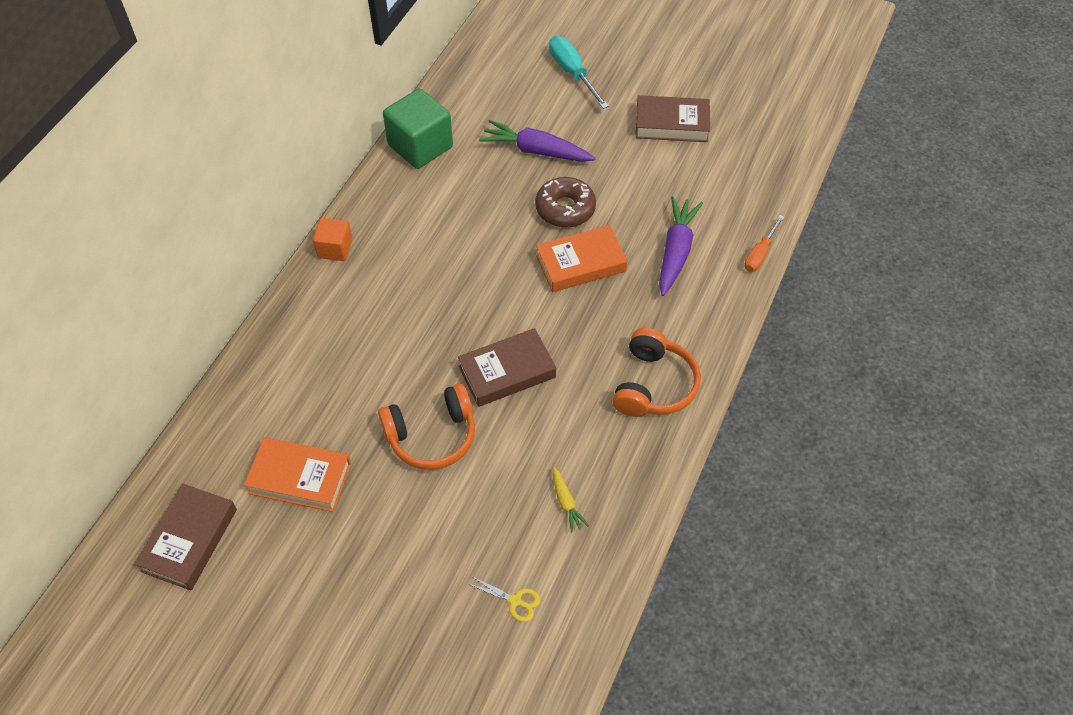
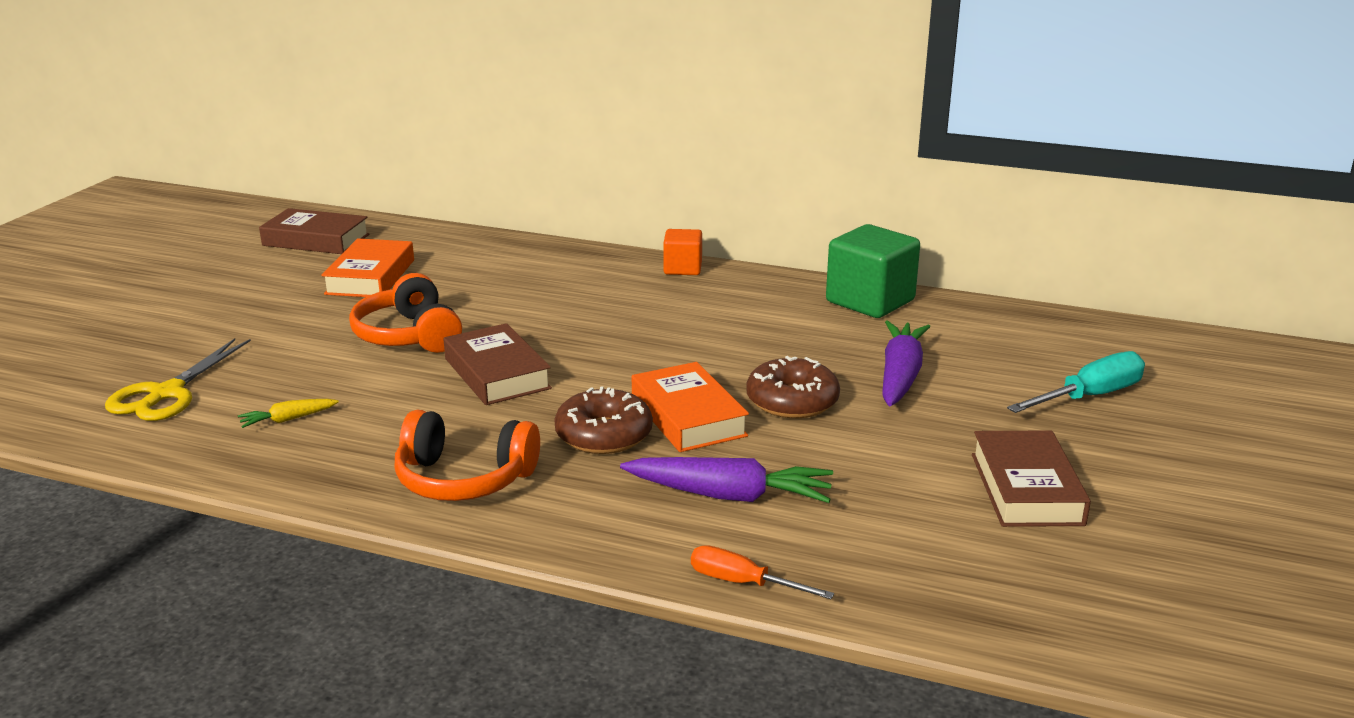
camera: 85 degrees right, 30 degrees down
yellow scissors [468,577,540,622] -> yellow scissors [105,339,251,421], size x1.96
none -> brown donut [554,386,653,454]

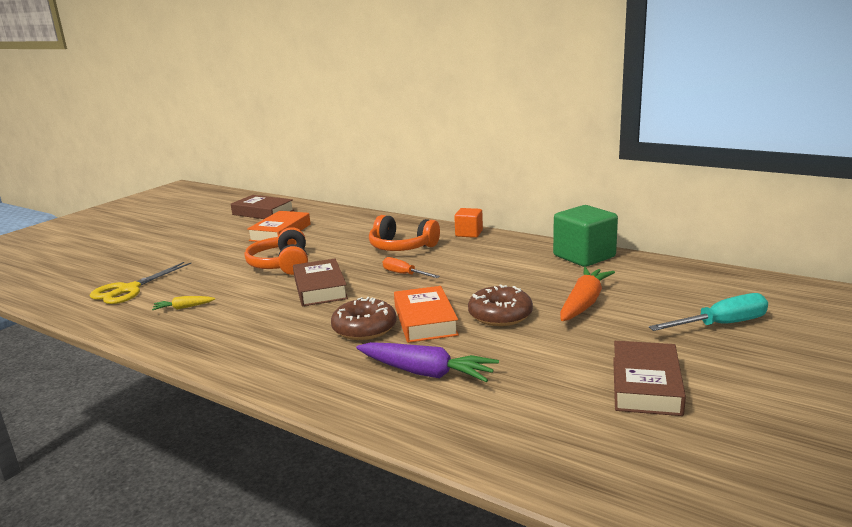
camera: 15 degrees right, 5 degrees down
orange headphones [395,410,540,501] -> orange headphones moved to [369,215,440,251]
orange screwdriver [691,545,834,599] -> orange screwdriver moved to [383,257,440,278]
purple carrot [882,320,930,406] -> orange carrot [560,267,615,321]

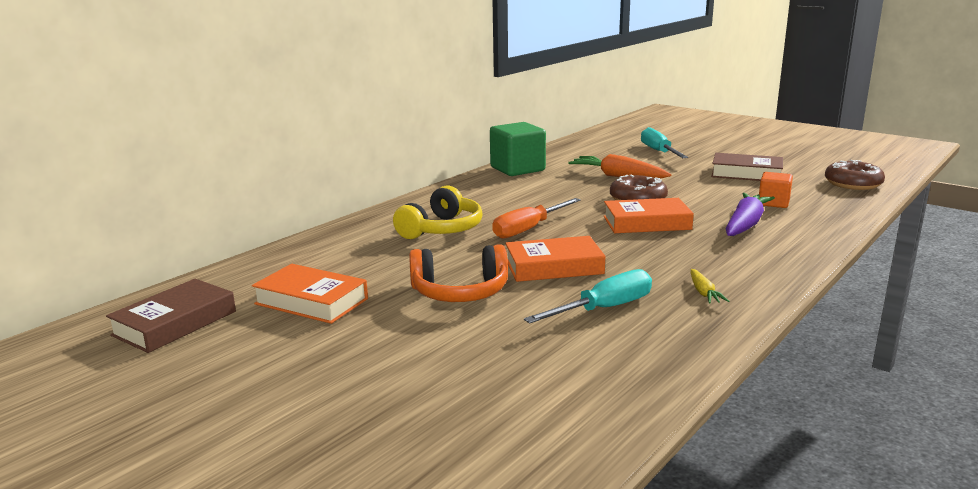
camera: 85 degrees left, 0 degrees up
yellow scissors [90,262,191,304] -> none
yellow carrot [152,296,215,310] -> yellow carrot moved to [691,269,729,303]
brown book [293,259,348,306] -> orange book [505,236,606,282]
brown donut [331,297,397,340] -> brown donut moved to [825,160,885,190]
orange headphones [369,215,440,251] -> yellow headphones [393,186,483,239]
orange screwdriver [383,257,440,278] -> orange screwdriver [492,198,581,239], size x1.52
orange cube [454,208,483,238] -> orange cube moved to [759,172,793,208]
none -> turquoise screwdriver [524,269,652,324]

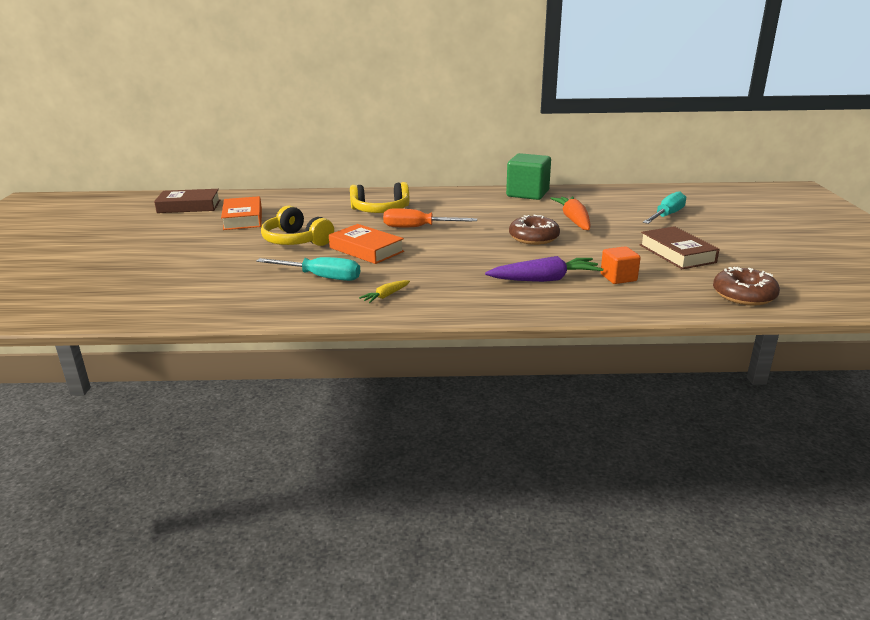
camera: 50 degrees right, 5 degrees up
orange headphones [409,244,508,302] -> yellow headphones [261,205,334,246]
orange book [604,198,694,233] -> none

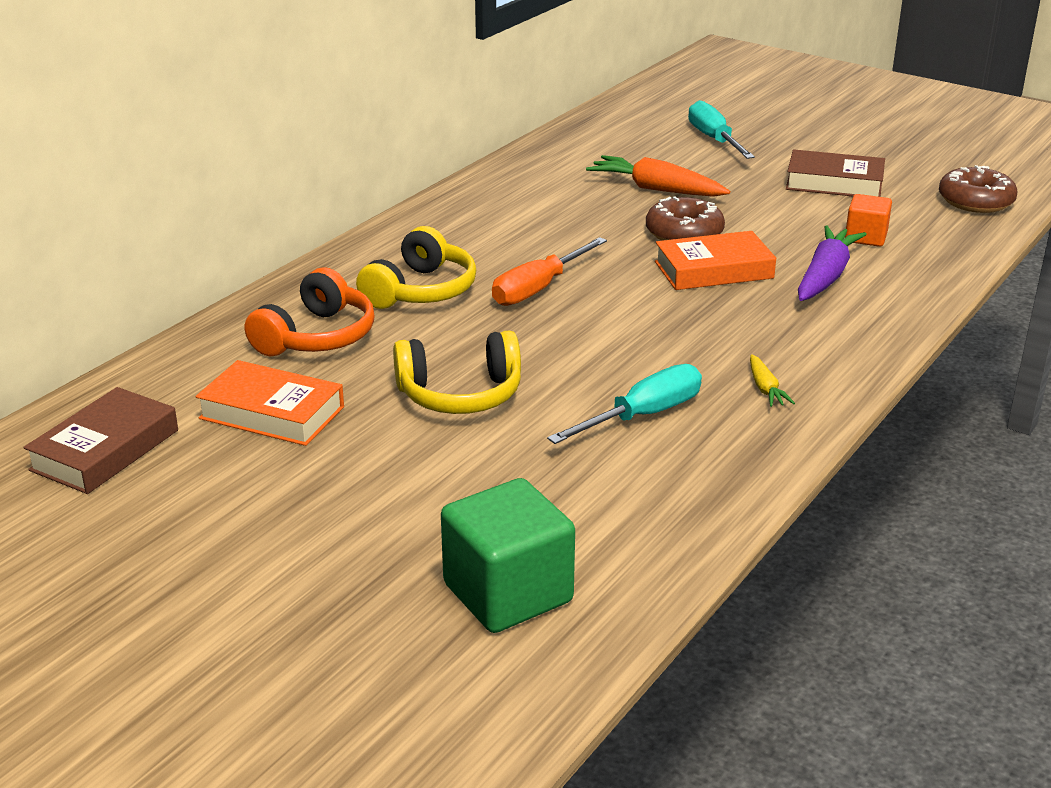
camera: 55 degrees left, 5 degrees up
orange book [329,224,404,264] -> orange book moved to [655,231,776,290]
green cube [506,153,551,200] -> green cube moved to [441,478,575,633]
none -> orange headphones [245,267,374,356]

